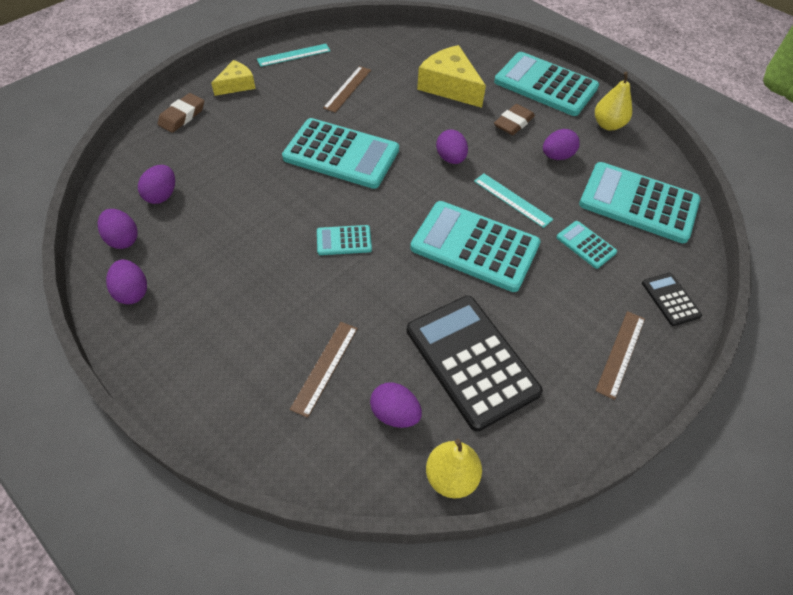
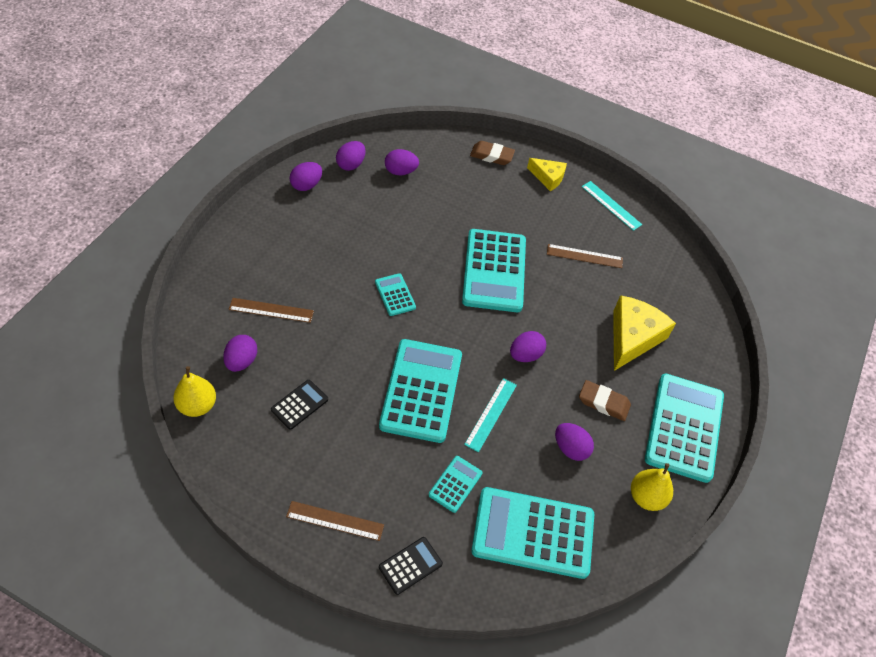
camera: 70 degrees right, 0 degrees up
black calculator [406,296,543,431] -> black calculator [271,380,328,430], size x0.47
turquoise calculator [579,162,700,243] -> turquoise calculator turned 90 degrees counterclockwise [471,487,594,579]

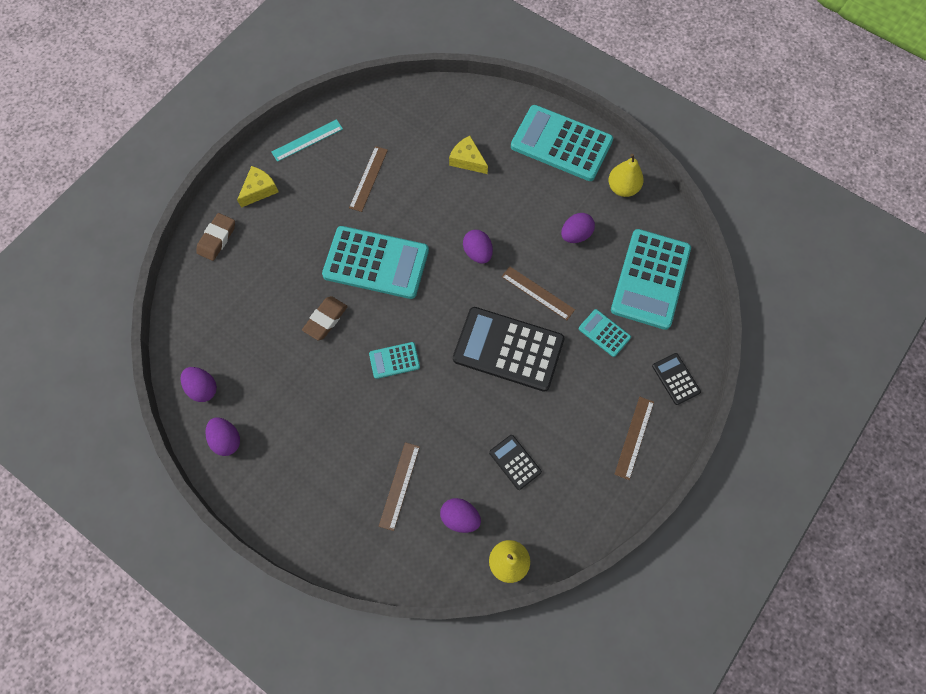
camera: 75 degrees left, 15 degrees up
turquoise calculator [379,339,462,443] -> black calculator [453,307,565,392]
purple egg [385,149,419,175] -> none
turquoise ruler [464,378,517,452] -> brown ruler [502,266,575,320]
brown eraser [579,380,631,421] -> brown eraser moved to [302,296,348,340]
yellow cheese [613,295,676,371] -> yellow cheese [449,136,488,174], size x0.59

